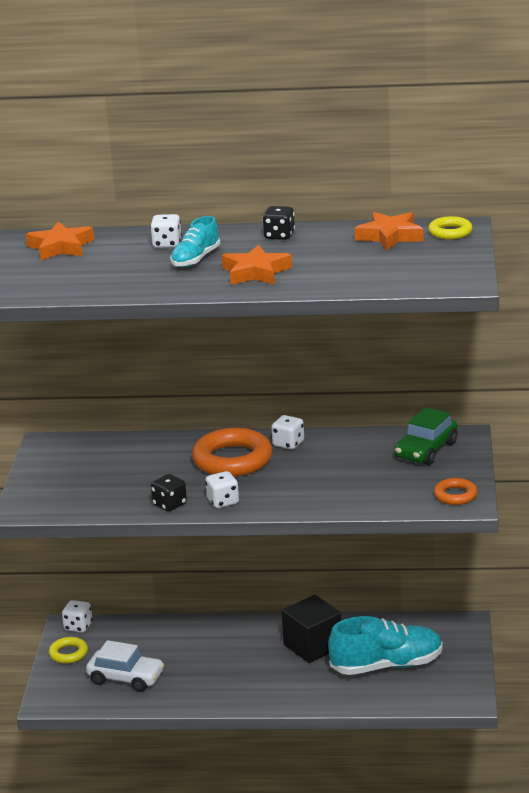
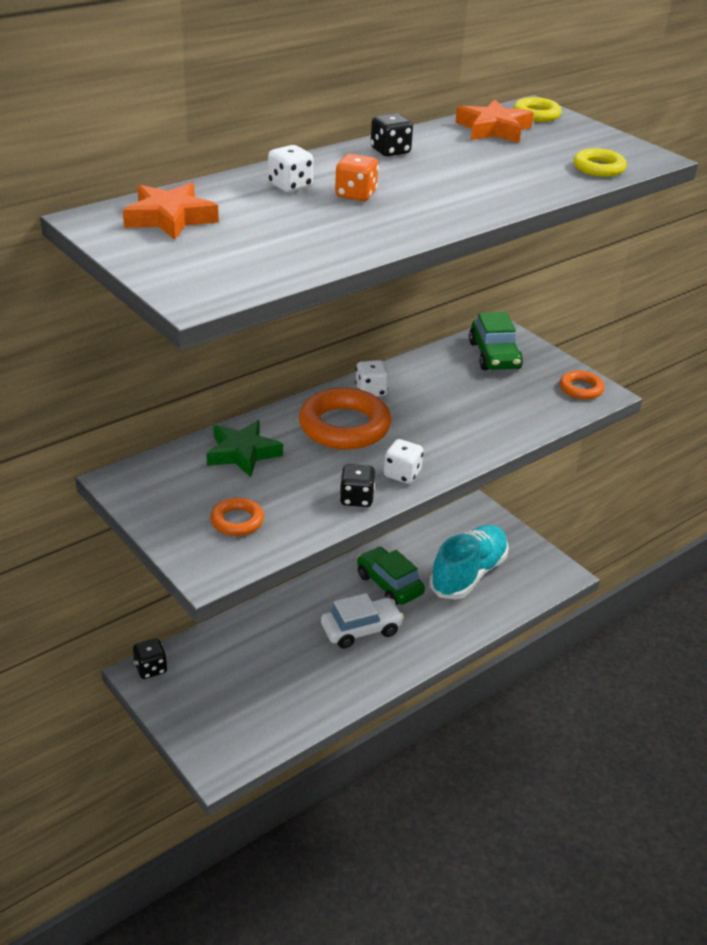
camera: 45 degrees left, 10 degrees up
yellow ring [49,637,88,663] -> yellow ring moved to [573,148,627,177]
white dice [62,600,92,633] -> black dice [133,639,167,679]
white car [86,640,164,692] -> white car moved to [321,593,404,649]
turquoise shoe [170,216,220,267] -> orange dice [335,154,379,201]
orange star [222,245,292,285] -> none
black cube [282,595,341,663] -> green car [357,547,425,605]
none -> green star [206,420,283,477]
none -> orange ring [210,498,264,536]

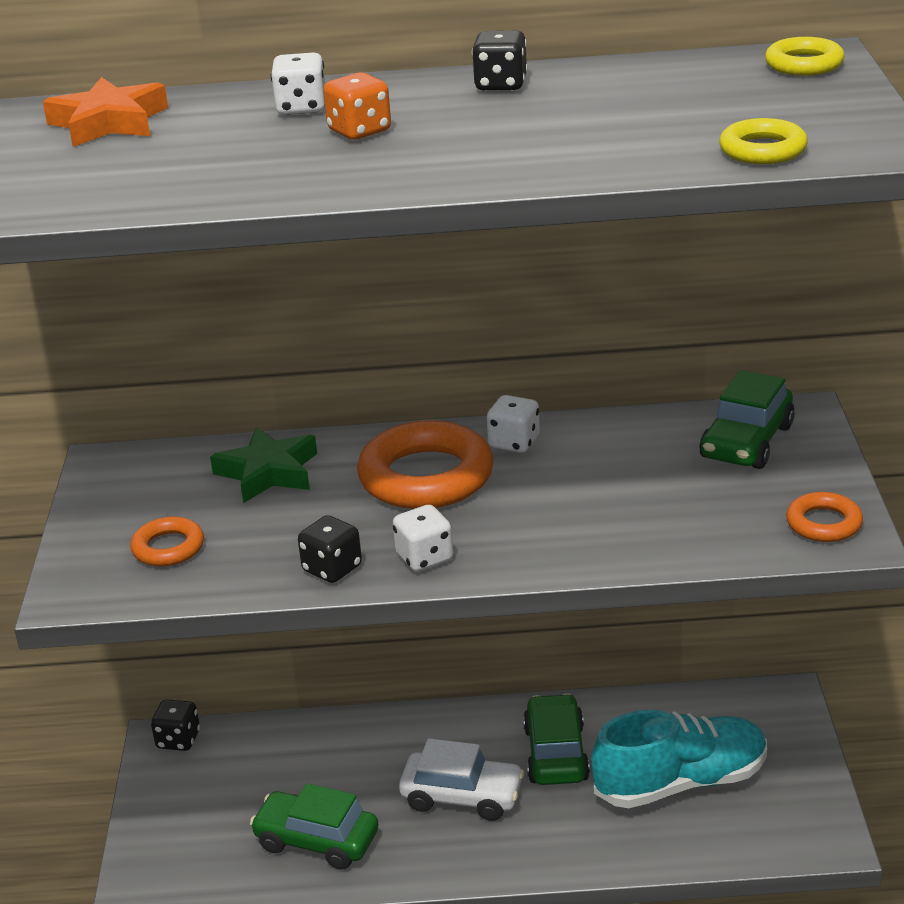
camera: 40 degrees right, 5 degrees down
orange star [455,100,534,143] -> none
none -> green car [250,783,378,870]

